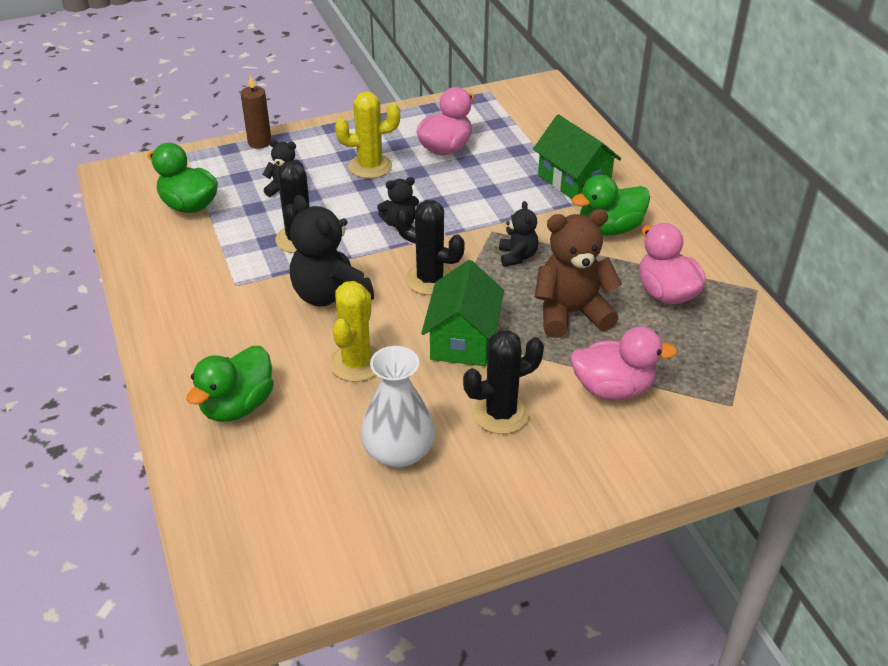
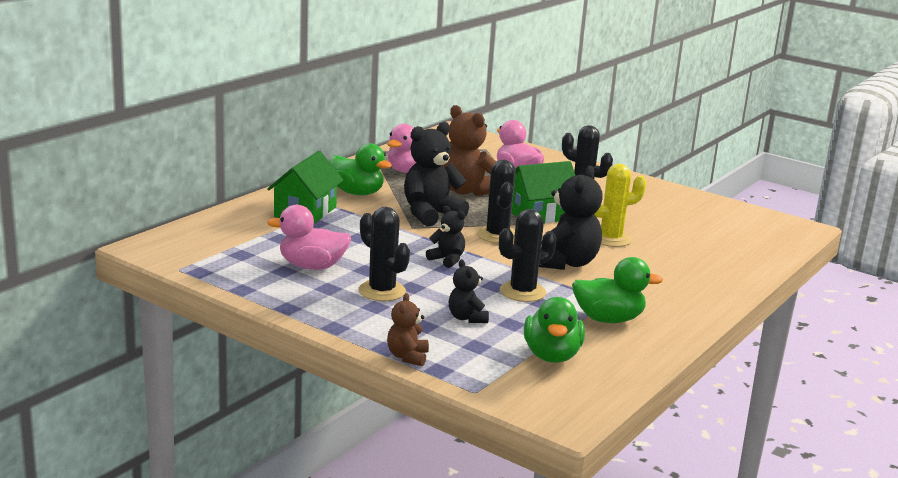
camera: 125 degrees left, 20 degrees down
green duck [186,346,274,422] -> green duck moved to [572,257,663,323]
brown candle [241,75,271,149] -> brown teddy bear [387,293,429,367]
yellow cactus [335,91,400,179] -> black cactus [359,207,410,301]
white vase [360,346,435,468] -> none
black teddy bear [499,201,538,267] -> black teddy bear [404,122,469,226], size x1.85

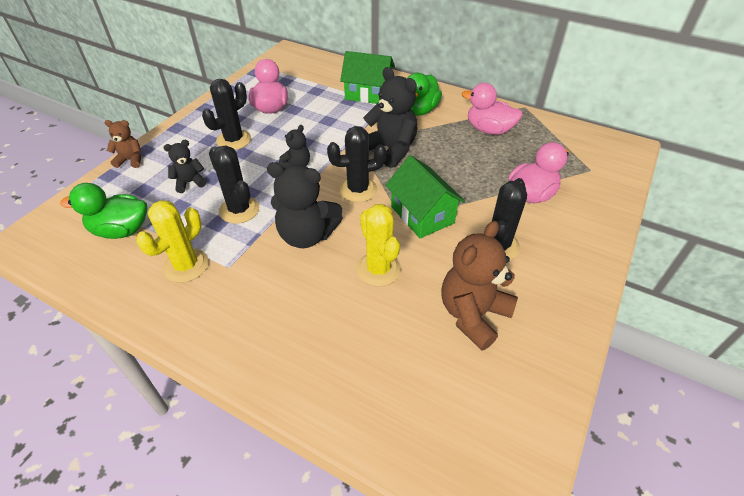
camera: 85 degrees right, 25 degrees up
brown teddy bear [443,105,496,196] -> brown teddy bear moved to [441,221,518,351]
green duck [572,257,663,323] -> yellow cactus [136,200,209,283]

